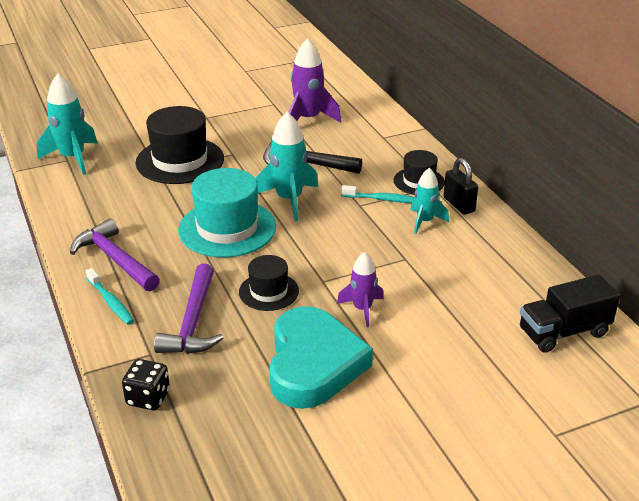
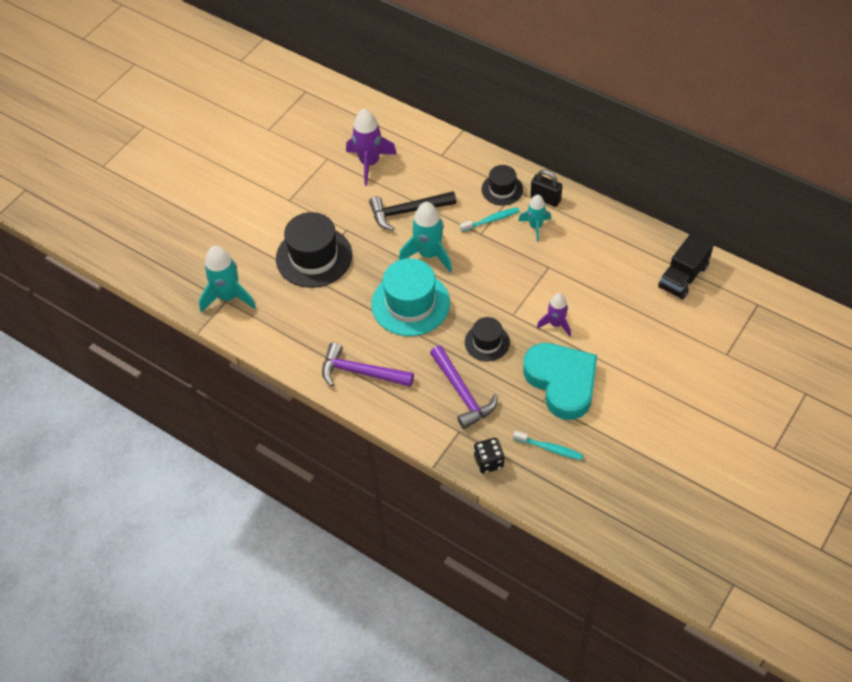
camera: 30 degrees left, 20 degrees up
turquoise toothbrush [86,268,134,325] -> turquoise toothbrush moved to [513,431,583,460]

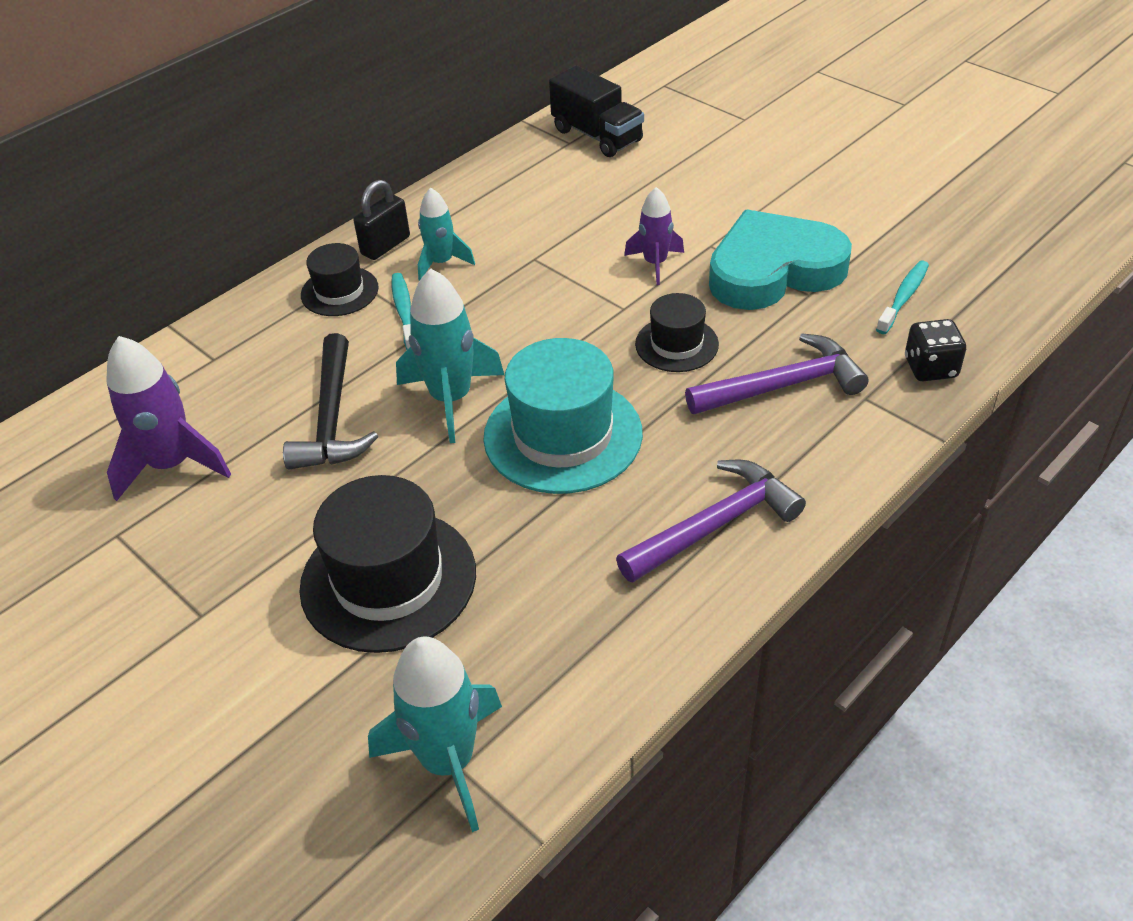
camera: 80 degrees left, 10 degrees down
purple hammer [322,342,414,387] -> purple hammer turned 150 degrees counterclockwise [616,460,806,583]

